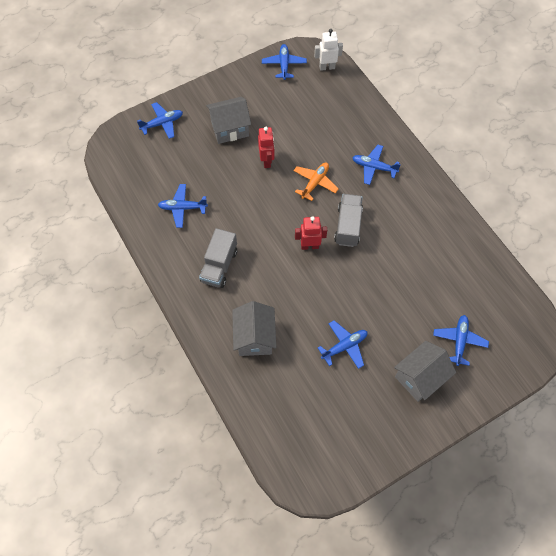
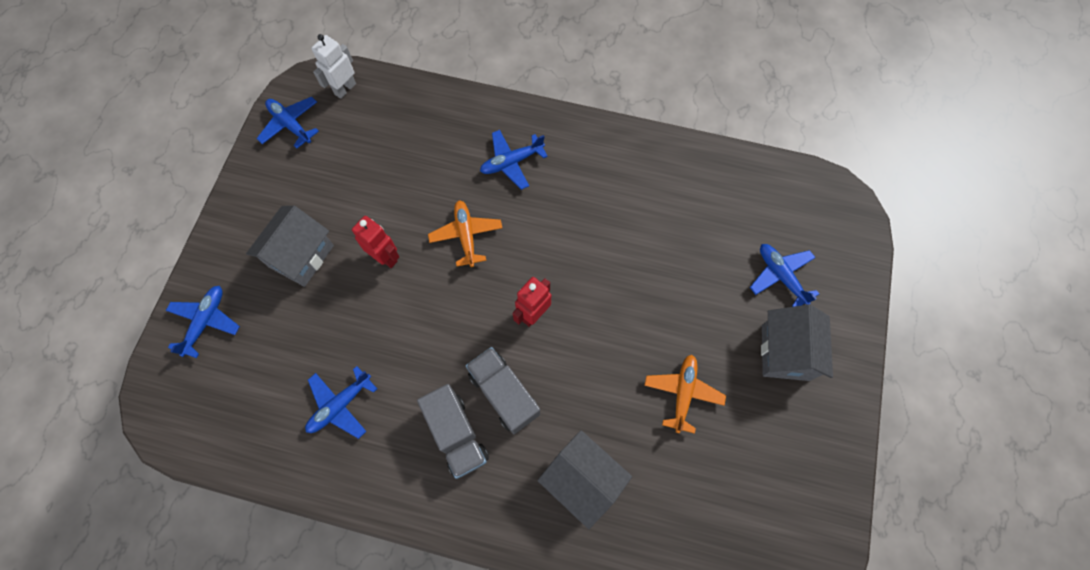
camera: 45 degrees left, 5 degrees up
blue plane [318,320,368,369] -> orange plane [644,355,726,434]
grey truck [334,194,363,247] -> grey truck moved to [466,347,540,434]

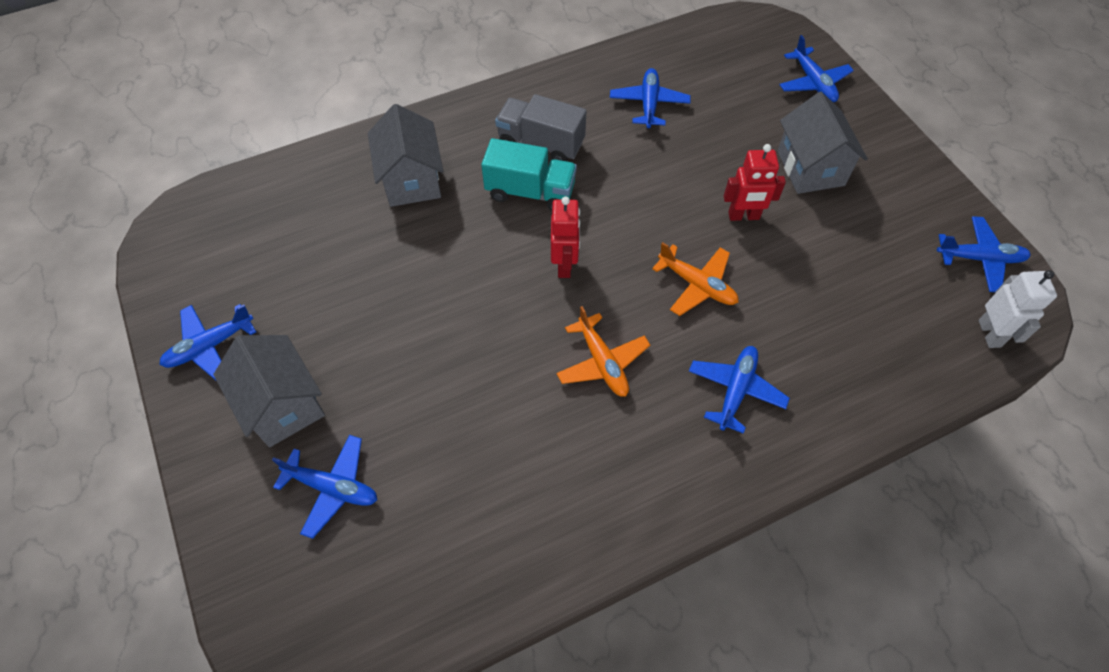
camera: 140 degrees right, 10 degrees down
grey truck [466,347,540,434] -> turquoise truck [481,138,577,211]
grey house [537,430,632,529] -> grey house turned 75 degrees clockwise [368,104,443,207]
orange plane [644,355,726,434] -> orange plane moved to [556,306,650,396]
none -> blue plane [160,304,256,380]

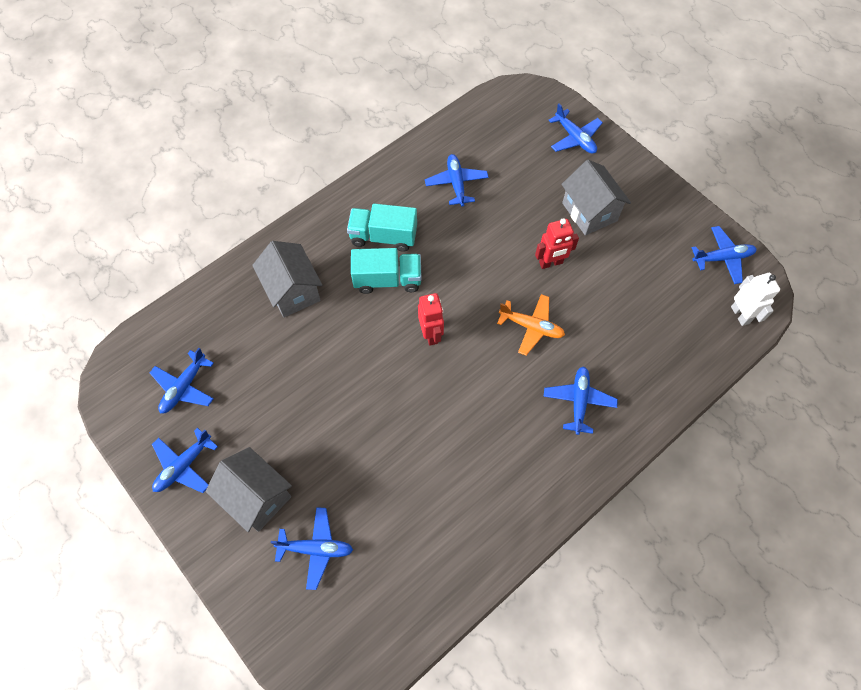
camera: 15 degrees left, 5 degrees up
grey truck [495,94,586,161] -> turquoise truck [347,204,417,252]
orange plane [556,306,650,396] -> none
none -> blue plane [150,348,214,413]

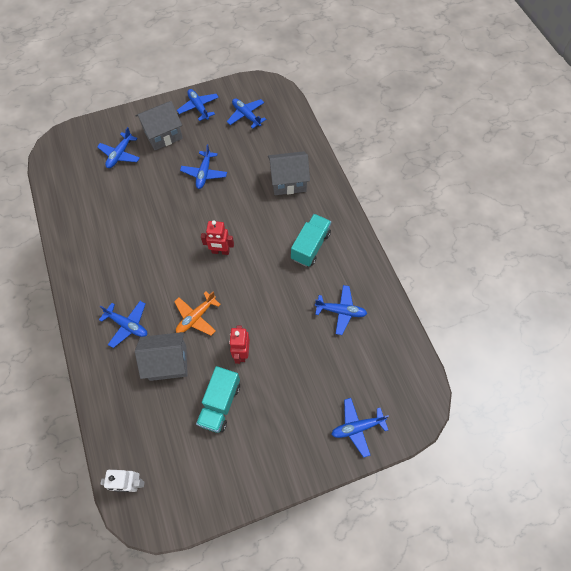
camera: 110 degrees right, 0 degrees up
turquoise truck [351,248,422,294] -> turquoise truck moved to [196,366,240,433]
grey house [561,160,631,236] -> grey house moved to [135,332,188,381]
blue plane [692,226,757,284] -> blue plane moved to [180,144,227,189]

